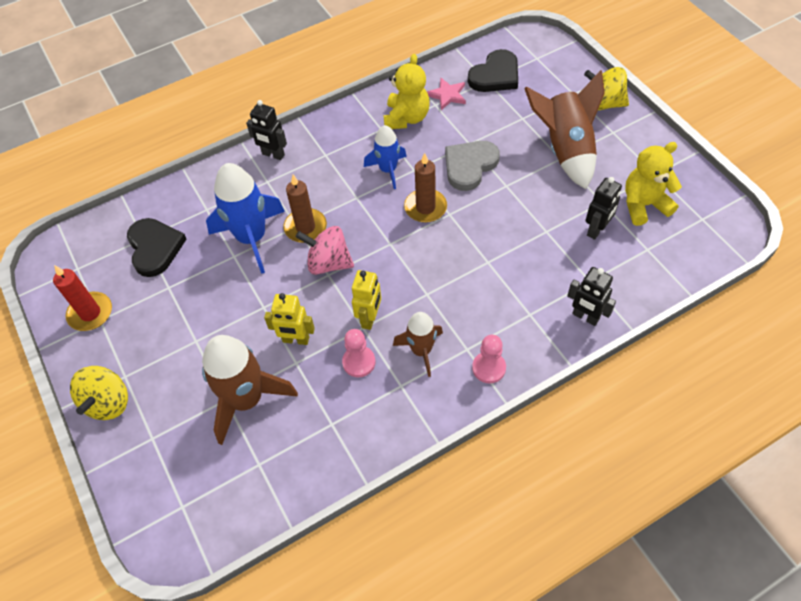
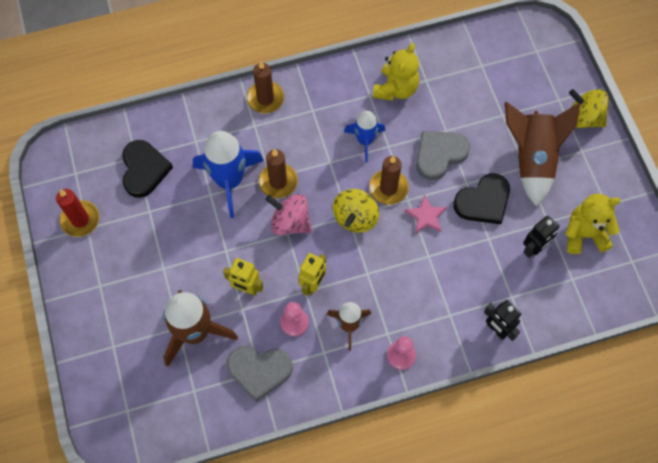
camera: 10 degrees right, 10 degrees up
yellow spinning top [70,366,128,420] -> yellow spinning top moved to [333,189,379,233]
black robot [246,100,287,160] -> brown candle [247,61,284,113]
pink star [427,78,466,110] -> pink star moved to [404,194,447,234]
black heart [468,49,518,92] -> black heart moved to [453,173,510,224]
none -> grey heart [227,346,293,402]

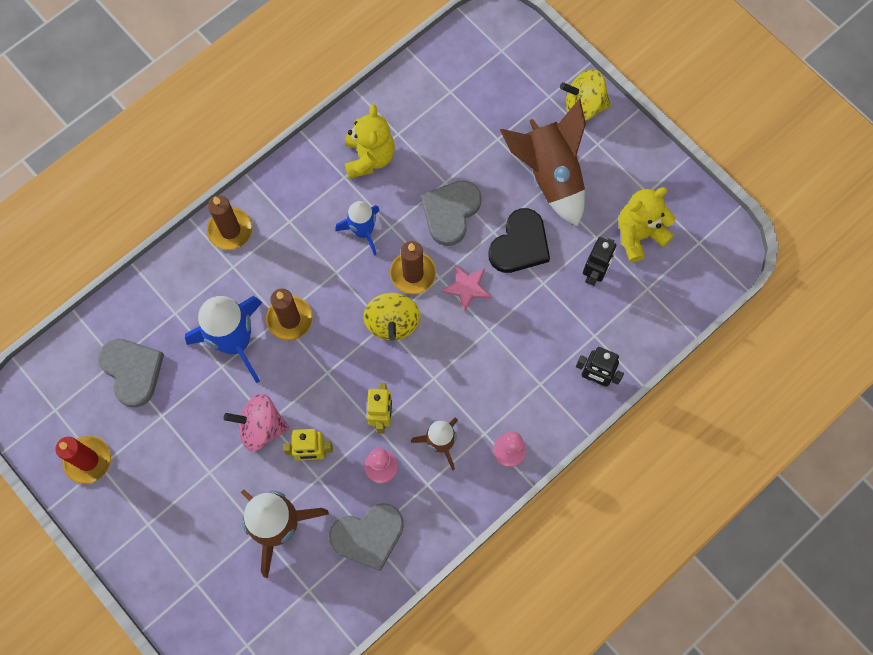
camera: 25 degrees left, 5 degrees up
black heart [122,140,173,198] -> grey heart [98,339,164,407]
pink spinning top [266,194,312,235] -> pink spinning top moved to [224,393,290,451]

